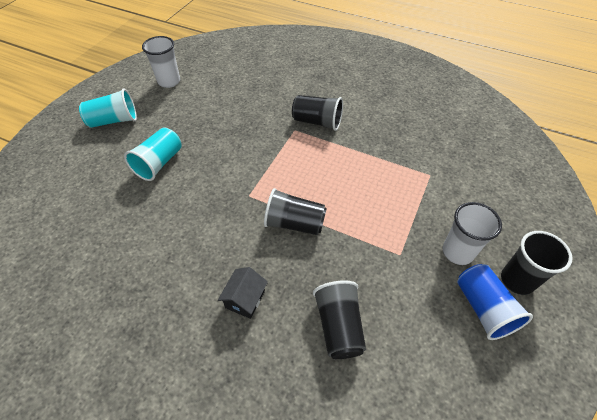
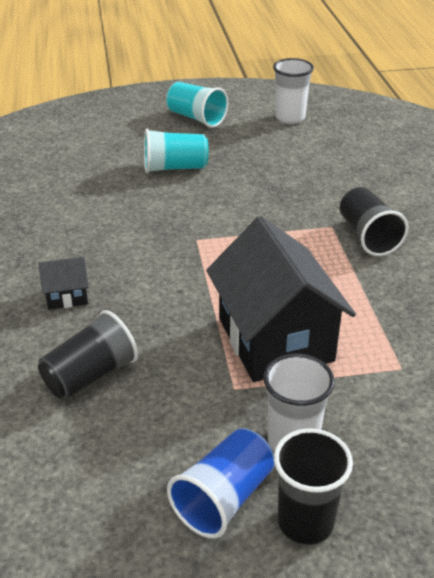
camera: 55 degrees right, 15 degrees down
black cup [264,188,327,235] -> none
none -> black house [206,216,356,382]

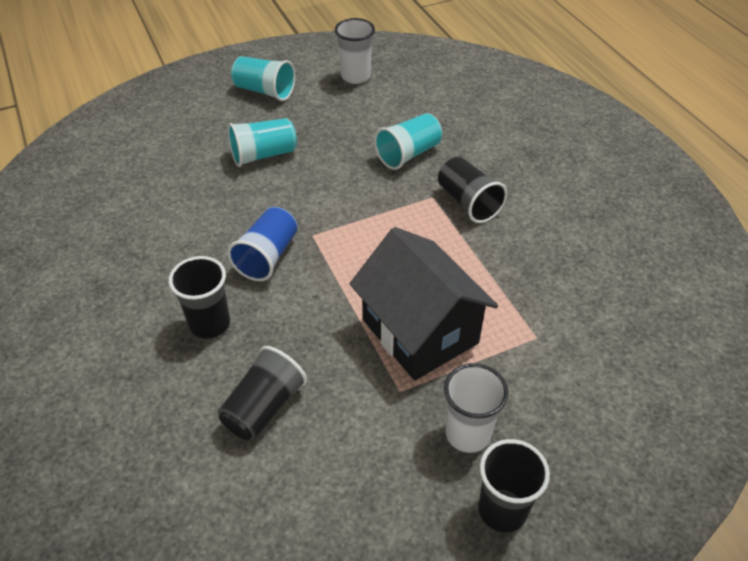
camera: 15 degrees left, 10 degrees up
black house [38,257,89,310] -> black cup [169,256,230,339]
blue cup [167,428,275,539] -> blue cup moved to [227,207,298,281]
none -> turquoise cup [374,113,442,170]

